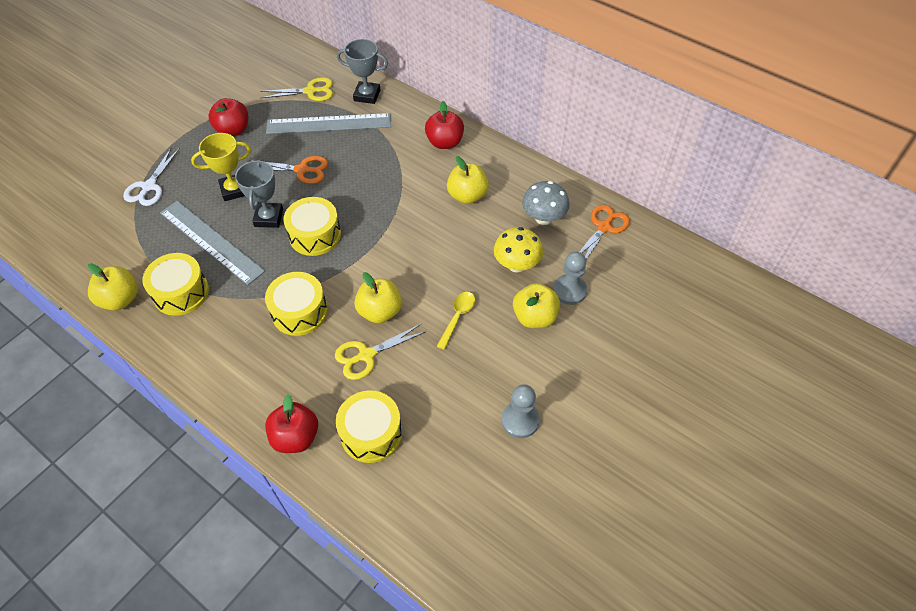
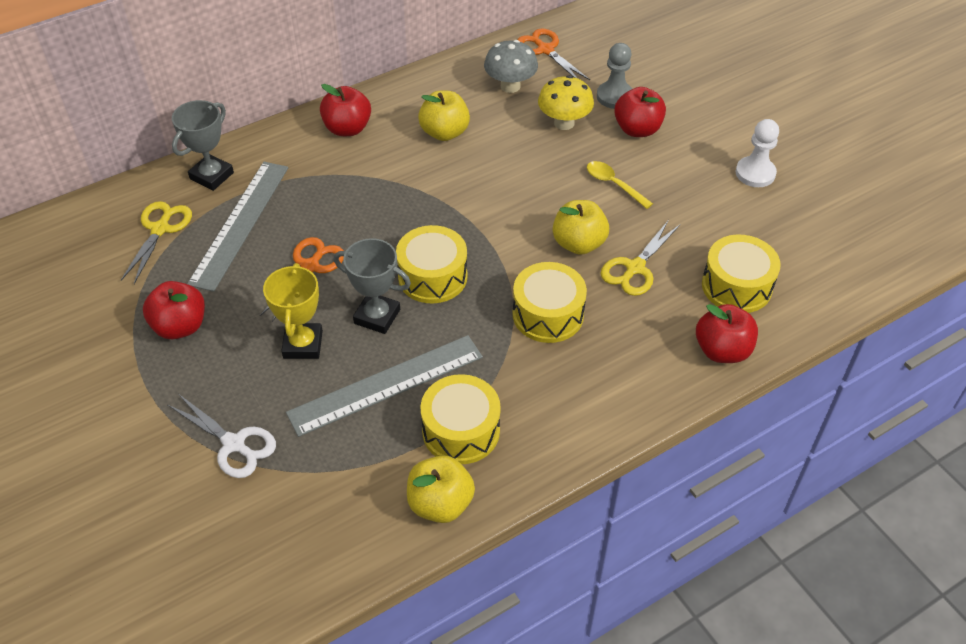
camera: 70 degrees left, 5 degrees down
yellow scissors [335,323,427,380] -> yellow scissors turned 45 degrees clockwise [601,220,680,296]
grey pawn [501,385,540,438] -> white pawn [736,119,779,187]
yellow apple [513,283,560,328] -> red apple [614,87,666,137]

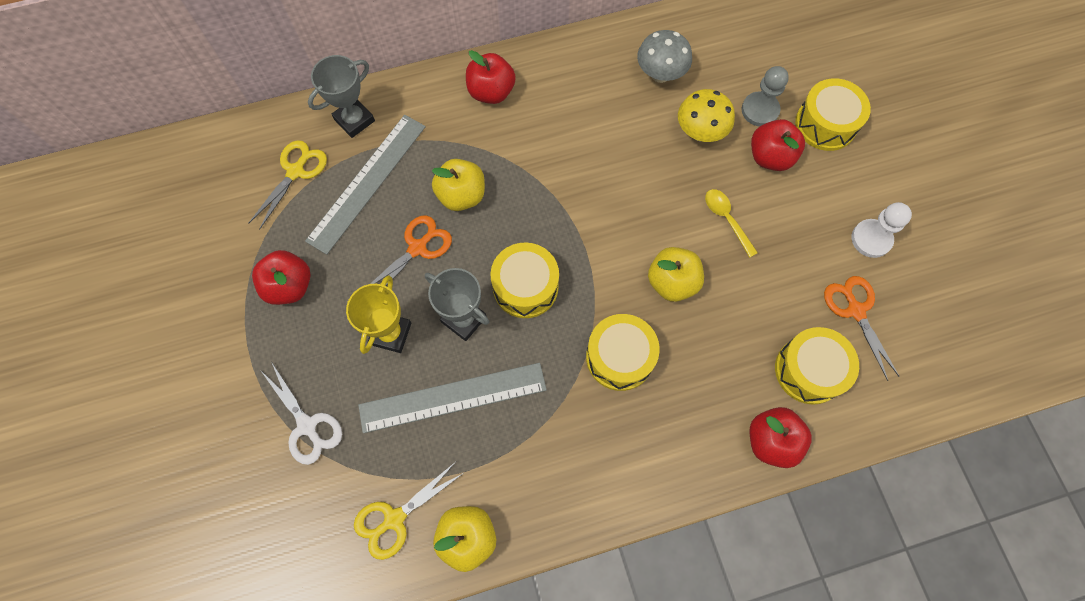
camera: 15 degrees right, 20 degrees up
yellow apple [418,90,470,141] -> yellow apple moved to [432,159,485,211]
yellow drum [420,374,501,464] -> yellow drum moved to [795,78,871,151]
orange scissors [517,28,590,80] -> orange scissors moved to [824,276,900,381]
yellow scissors [601,220,680,296] -> yellow scissors moved to [354,463,464,560]

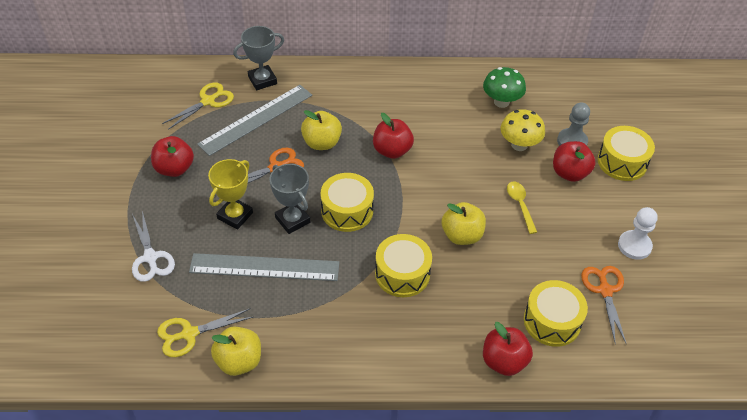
camera: 15 degrees right, 20 degrees down
red apple [466,50,516,104] -> red apple moved to [373,113,414,159]
grey mushroom [637,30,692,83] -> green mushroom [483,67,526,108]

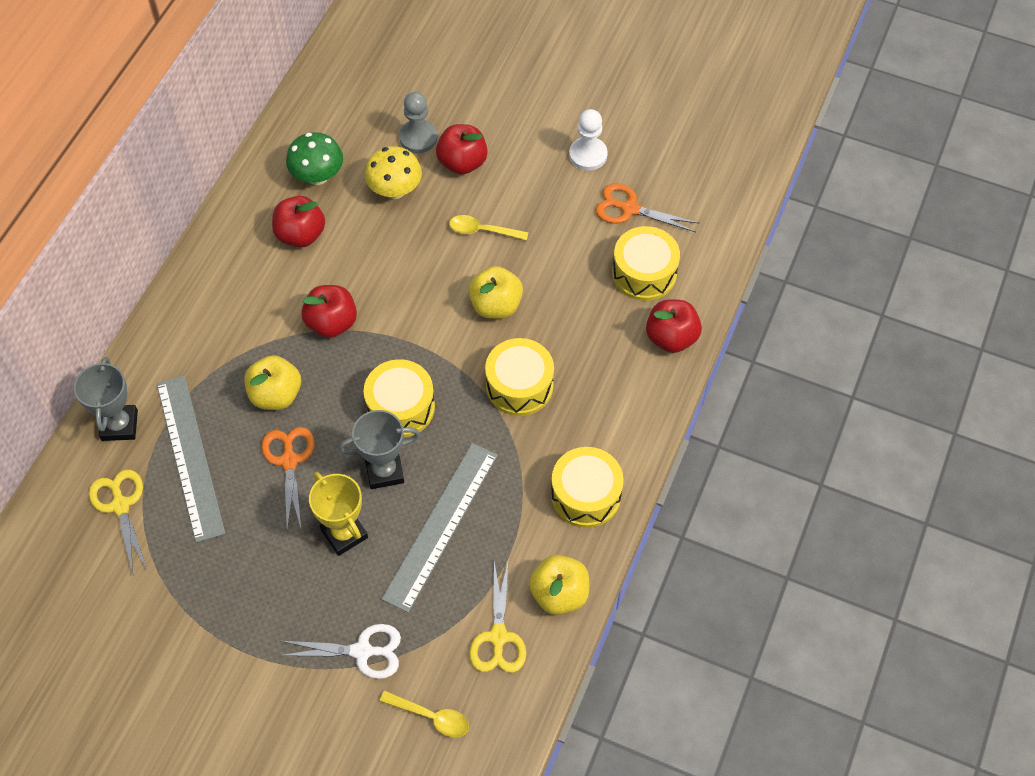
camera: 65 degrees left, 10 degrees up
red apple [151,136,194,177] -> red apple moved to [272,196,325,248]
yellow drum [598,126,655,181] -> yellow drum moved to [551,447,624,528]
none -> yellow spoon [379,690,469,737]

